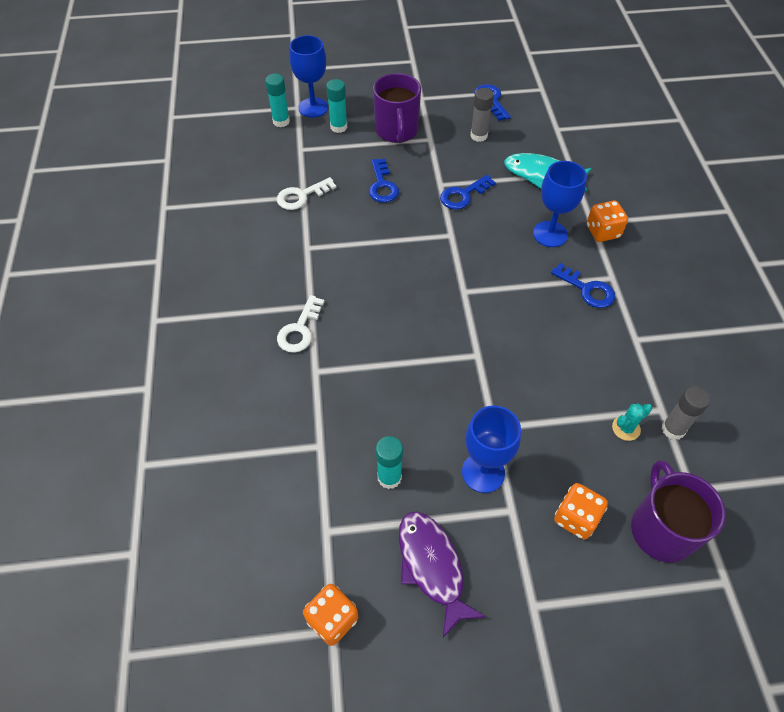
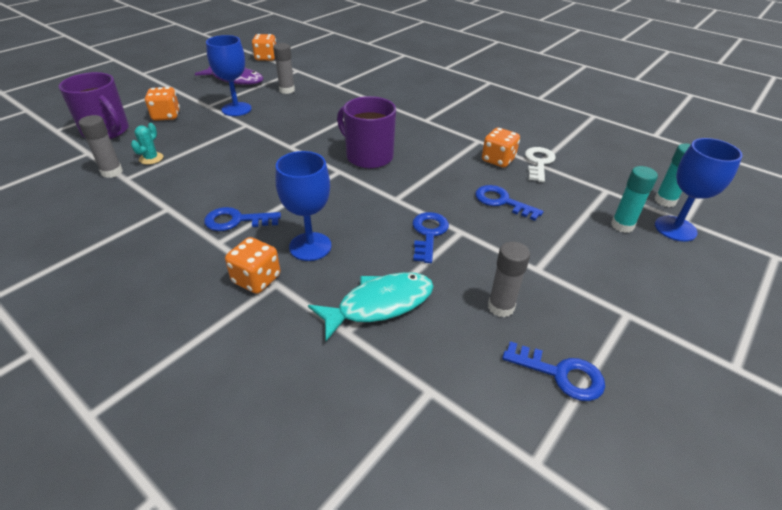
camera: 135 degrees right, 15 degrees down
white key [277,295,325,353] -> none
purple mug [373,73,421,143] -> purple mug moved to [337,96,396,169]
turquoise glue stick [376,436,403,489] -> grey glue stick [273,43,295,94]
none -> orange dice [482,128,520,167]

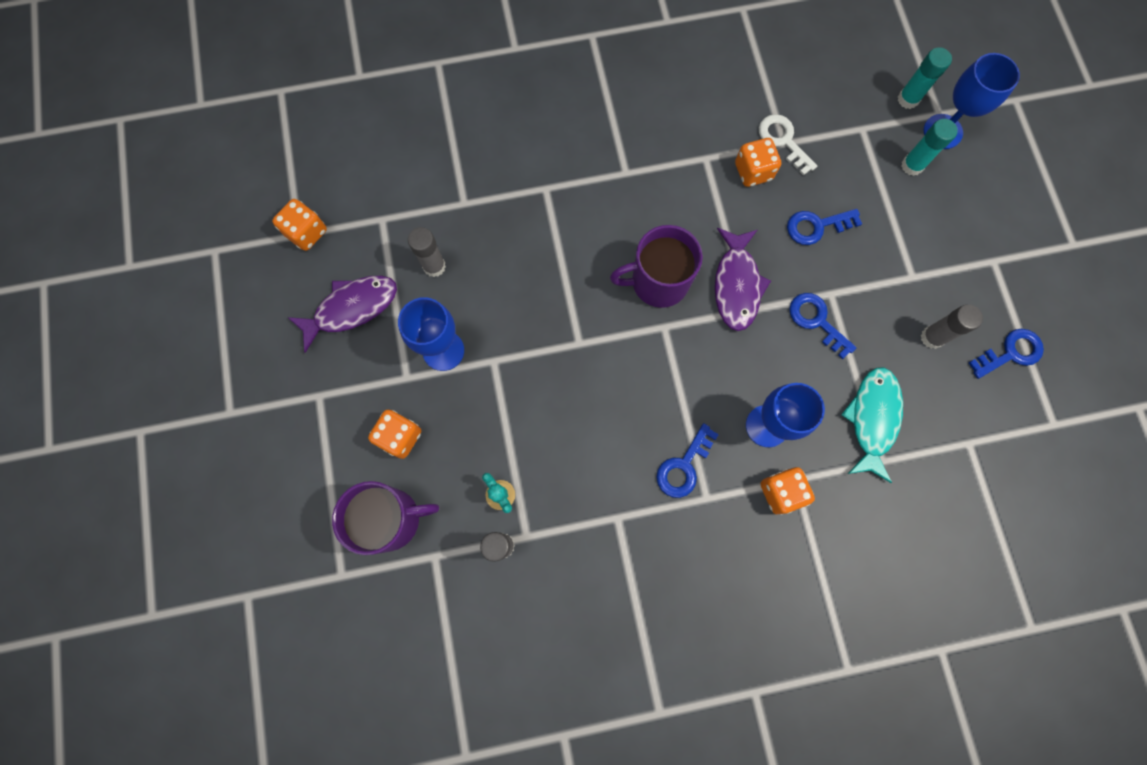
camera: 50 degrees left, 35 degrees up
none -> purple fish [715,228,771,331]

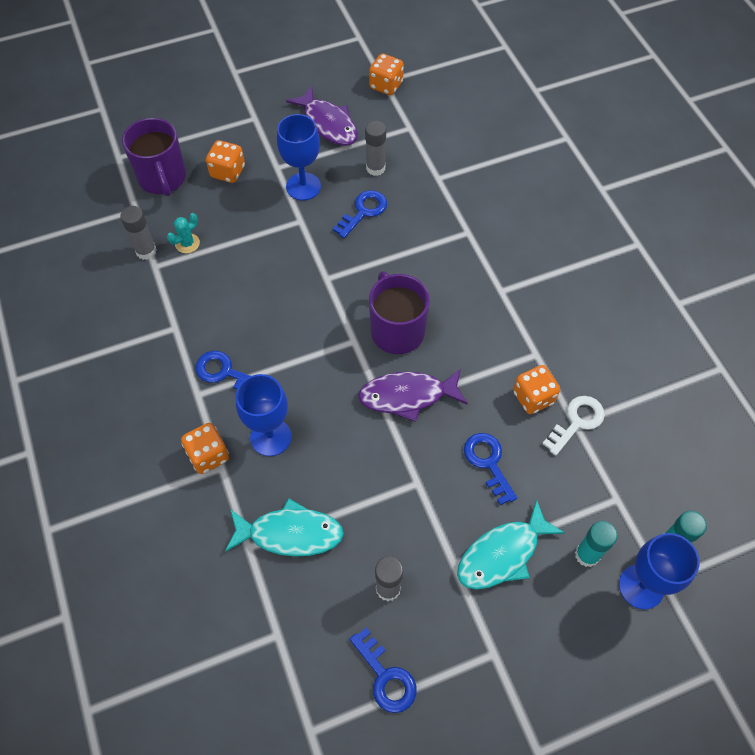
camera: 80 degrees right, 15 degrees down
blue key [789,293,857,359] -> blue key moved to [333,190,387,238]
none -> turquoise fish [457,499,565,590]

